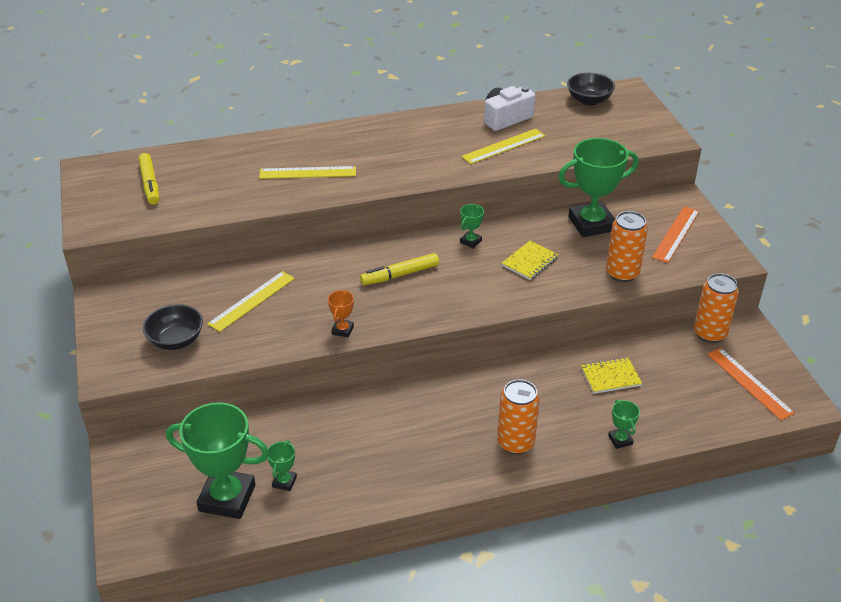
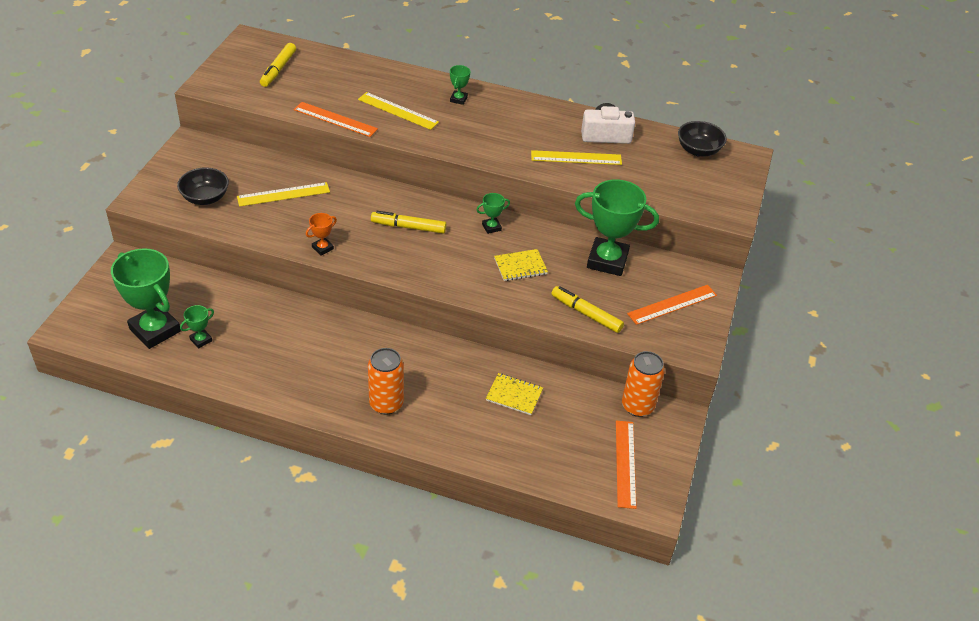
camera: 30 degrees right, 5 degrees up
orange can [606,211,648,282] -> yellow marker [551,286,624,333]
green trophy [608,400,640,449] -> green trophy moved to [450,65,470,105]
none -> orange ruler [294,102,378,137]

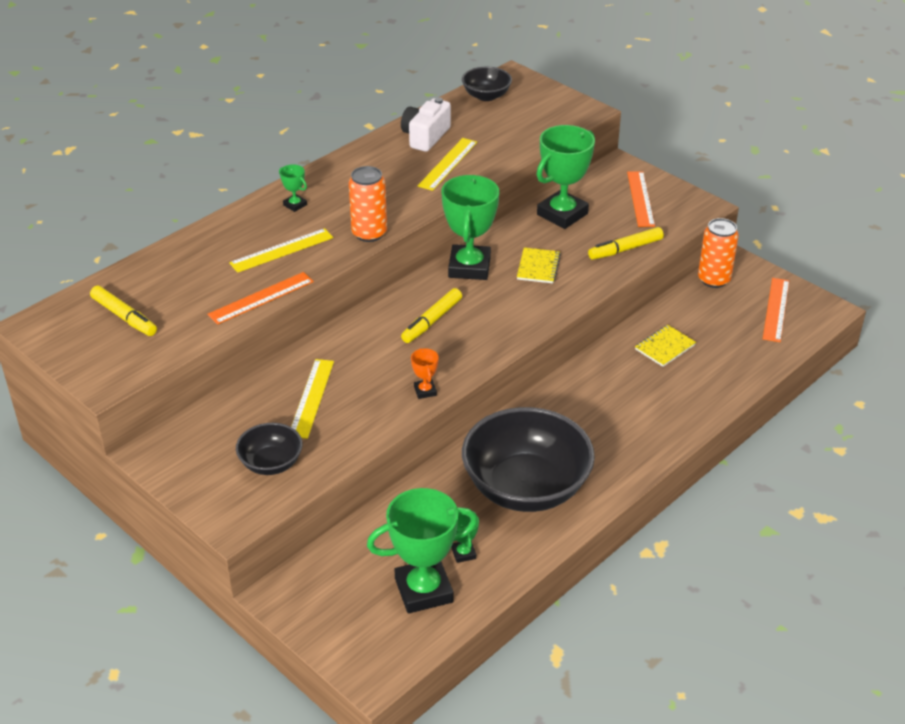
camera: 60 degrees left, 5 degrees down
orange can [368,348,404,415] -> orange can moved to [349,166,387,242]
green trophy [476,193,510,234] -> green trophy [441,175,499,280], size x2.28
orange ruler [616,421,637,509] -> orange ruler turned 75 degrees clockwise [763,278,789,342]
none -> black bowl [462,407,595,512]

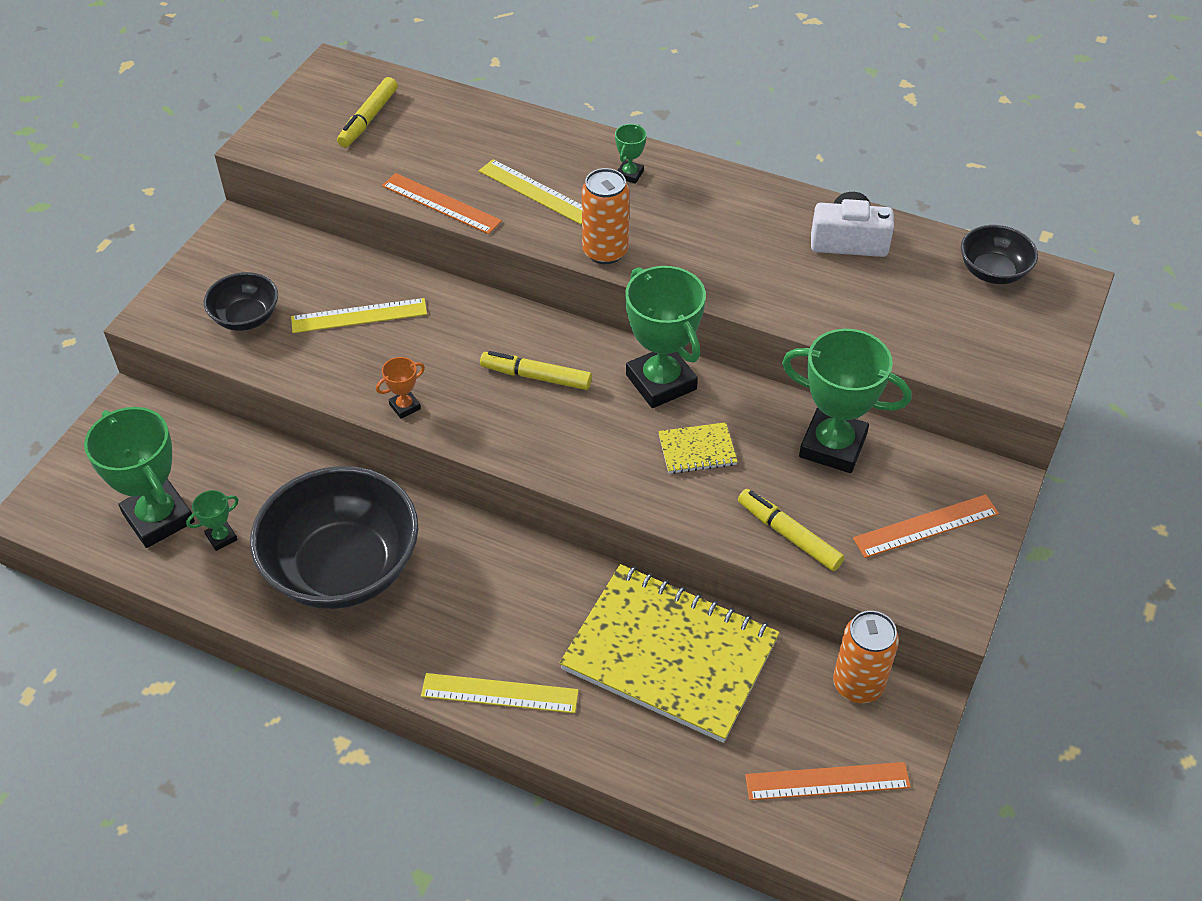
camera: 70 degrees right, 10 degrees up
yellow ruler [418,138,477,191] -> yellow ruler moved to [421,673,579,713]
green trophy [441,175,499,280] -> green trophy turned 75 degrees clockwise [625,266,706,408]
yellow notebook [635,325,696,367] -> yellow notebook [560,564,780,743], size x2.43

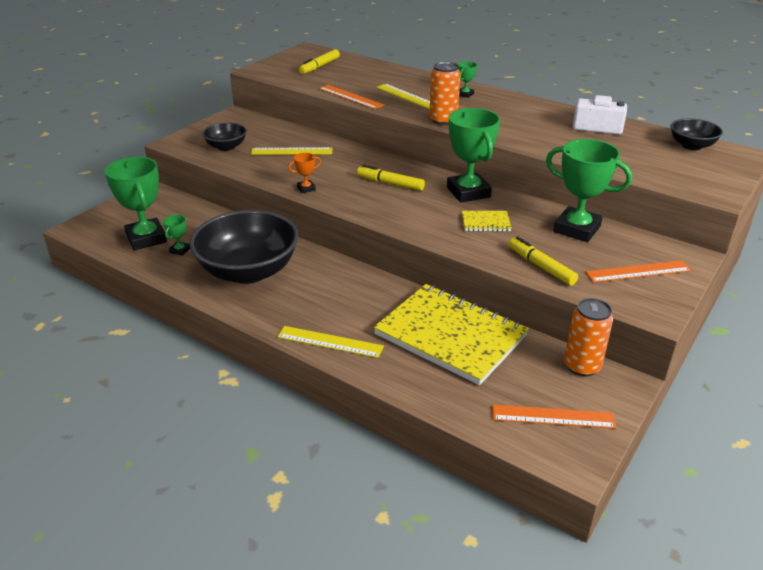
camera: 10 degrees right, 15 degrees down
green trophy [186,490,239,551] -> green trophy turned 45 degrees counterclockwise [163,215,190,256]

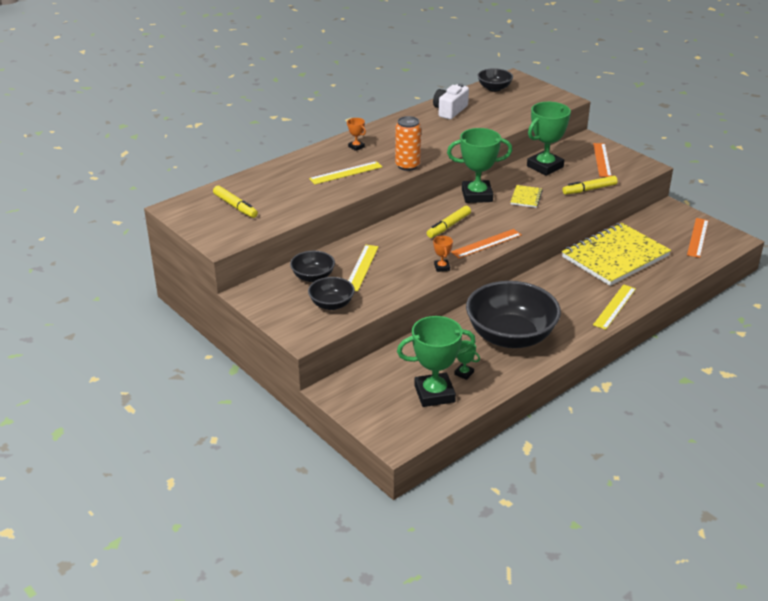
camera: 75 degrees left, 0 degrees up
orange ruler [319,85,384,109] -> orange ruler moved to [451,229,522,258]
green trophy [458,61,477,98] -> orange trophy [347,118,366,151]
orange can [564,298,613,377] -> none
none -> black bowl [290,251,335,282]

